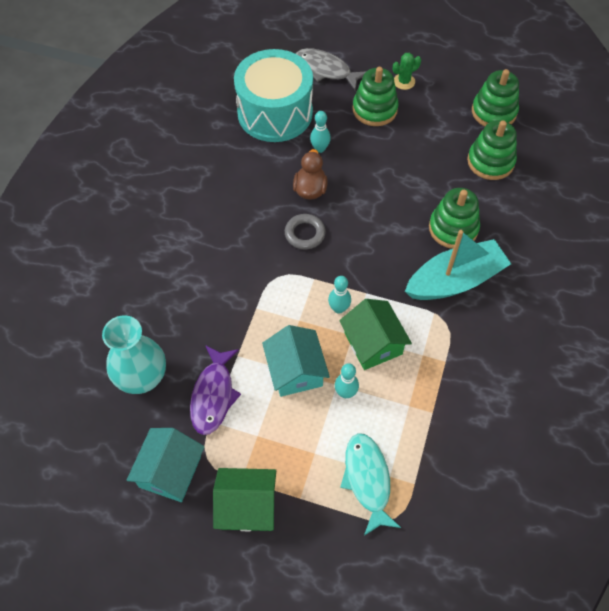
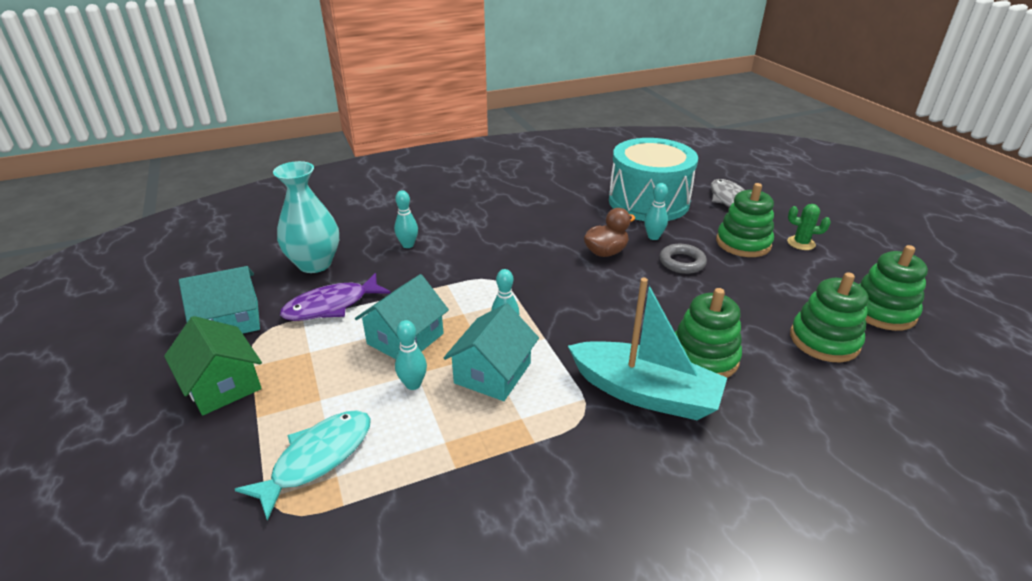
camera: 50 degrees right, 25 degrees down
grey ring [285,214,326,250] -> grey ring moved to [660,244,707,274]
green house [339,299,412,370] -> turquoise house [443,303,539,401]
none -> turquoise bowling pin [394,190,418,248]

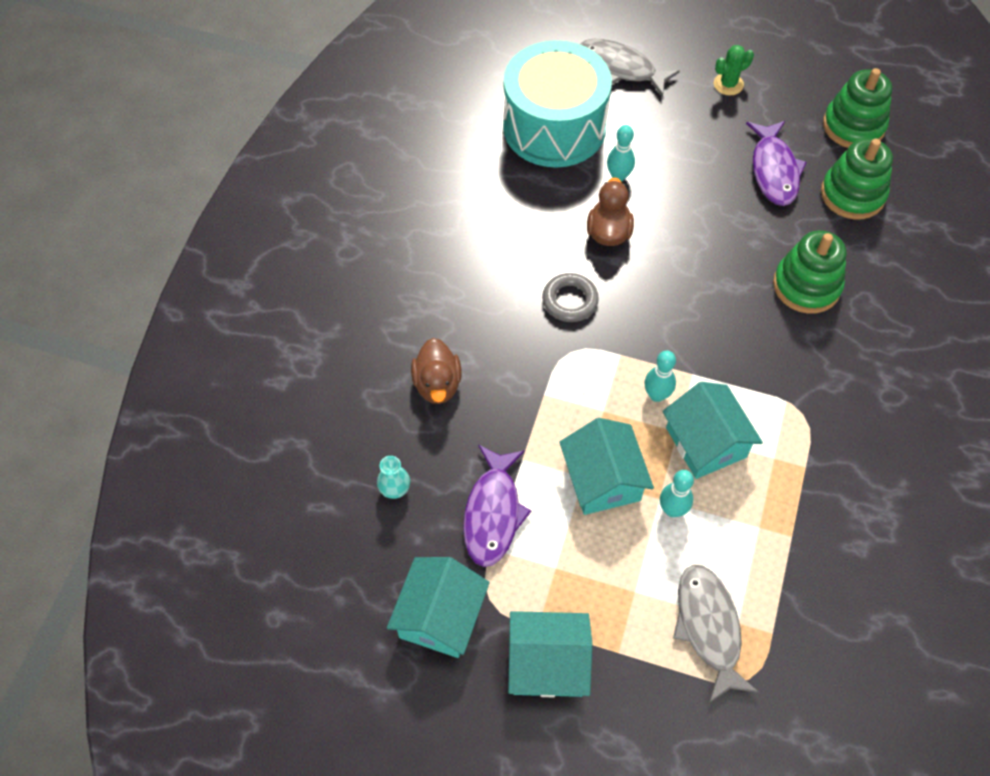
camera: 50 degrees left, 25 degrees up
green house [164,316,262,415] -> turquoise house [508,611,592,697]
turquoise fish [235,410,371,521] -> grey fish [673,565,758,703]
turquoise vase [273,161,339,273] -> turquoise vase [377,456,410,499], size x0.43
turquoise bowling pin [394,190,418,248] -> brown duck [411,338,462,404]
turquoise boat [568,278,727,420] -> none
grey ring [660,244,707,274] -> grey ring moved to [542,273,599,322]
green stacking toy [716,183,774,257] -> none
none -> purple fish [746,121,807,206]

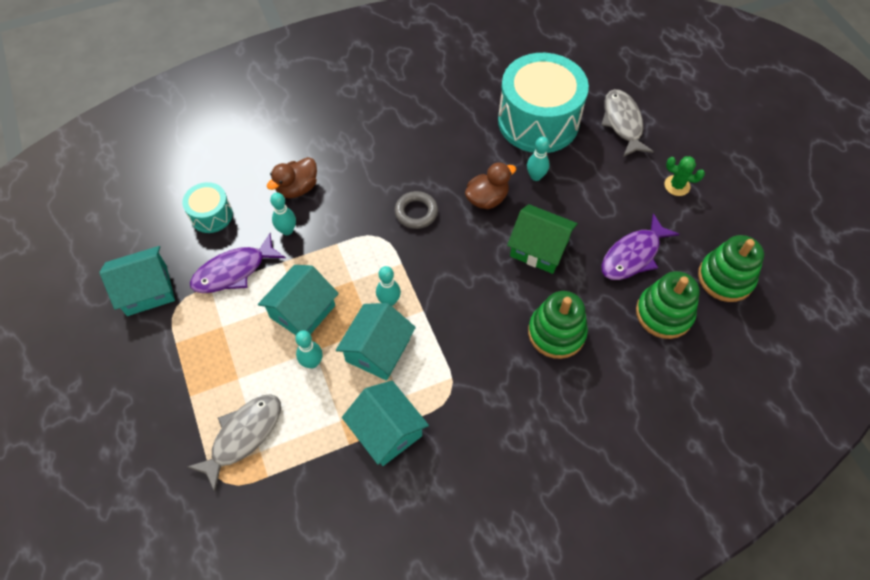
camera: 50 degrees right, 0 degrees up
turquoise vase [377,456,410,499] -> turquoise drum [182,182,233,233]
turquoise house [508,611,592,697] -> turquoise house moved to [342,381,429,466]
none -> turquoise bowling pin [270,192,296,235]
none -> green house [507,204,578,274]

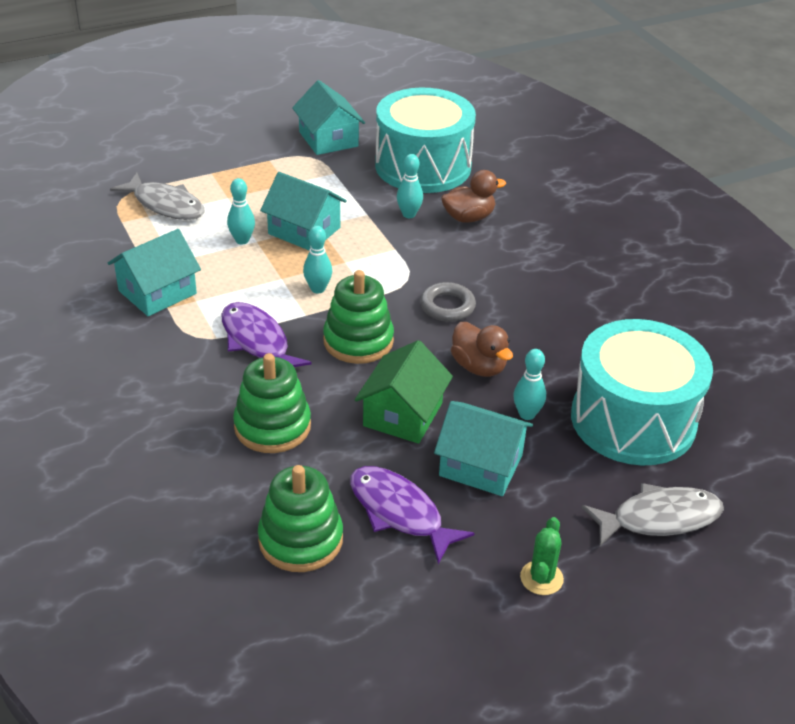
camera: 85 degrees right, 20 degrees down
turquoise drum [182,182,233,233] -> turquoise drum [375,88,476,193], size x2.09
purple fish [190,233,286,293] -> purple fish moved to [221,302,311,367]
brown duck [267,157,317,198] -> brown duck turned 120 degrees clockwise [441,170,506,223]
turquoise house [336,303,416,381] -> turquoise house moved to [434,401,533,496]
green stacking toy [698,235,764,302] -> green stacking toy moved to [323,270,394,364]

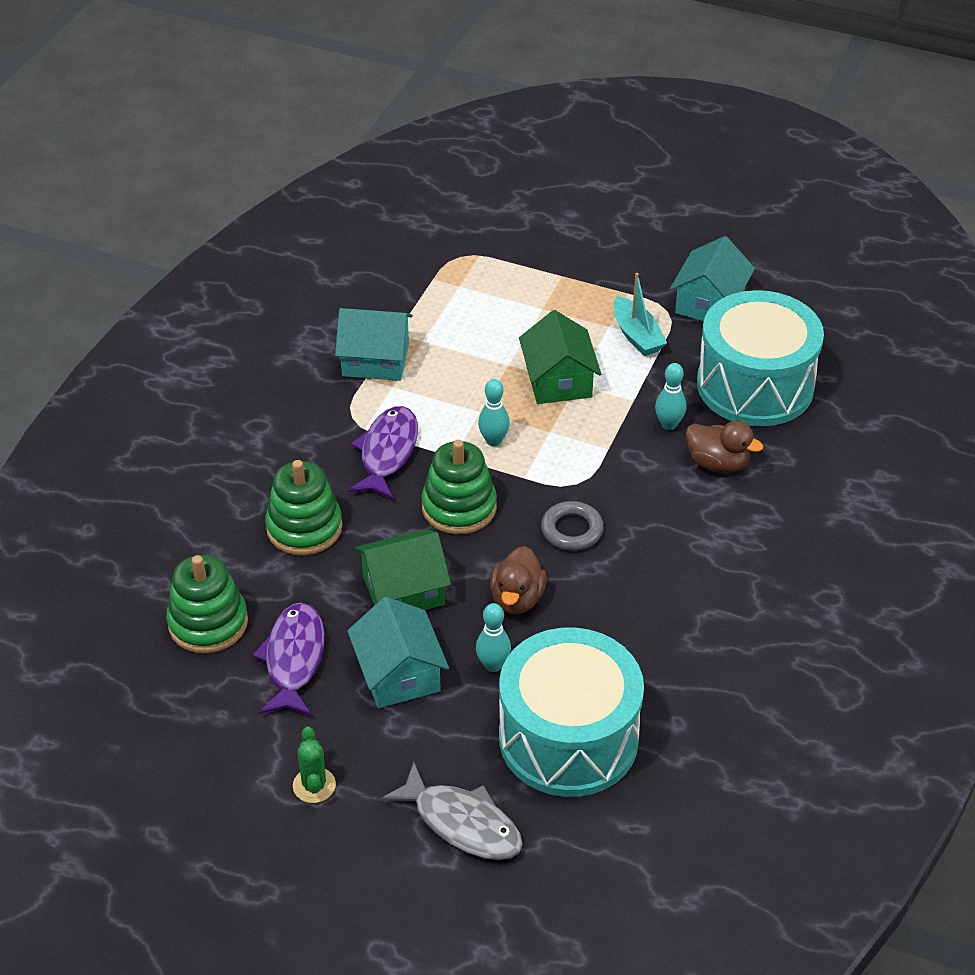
camera: 50 degrees right, 5 degrees up
grey fish [110,173,205,220] -> none
turquoise bowling pin [227,178,255,244] -> none
turquoise house [260,172,347,250] -> green house [519,310,601,404]
green cactus [520,517,564,595] -> green cactus turned 75 degrees counterclockwise [293,726,336,803]
none -> turquoise boat [614,273,667,356]

